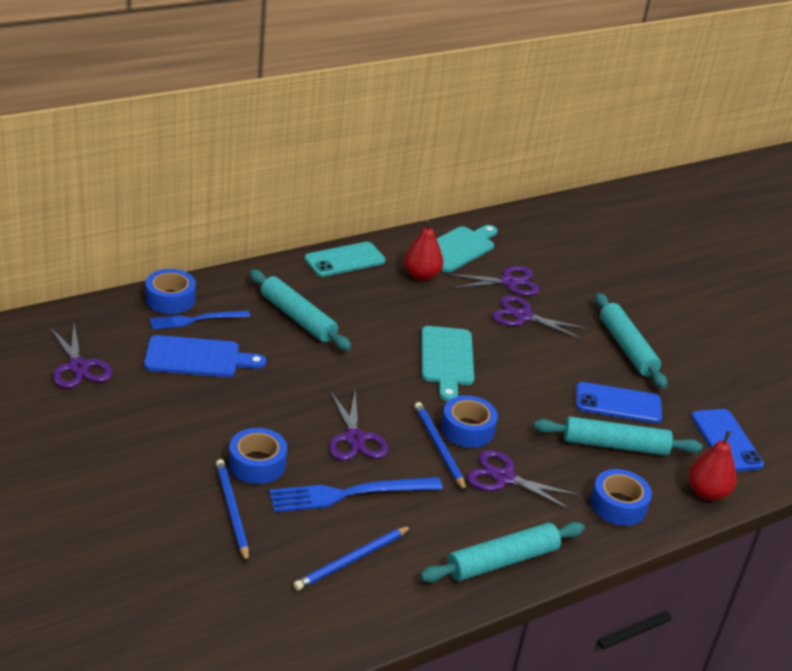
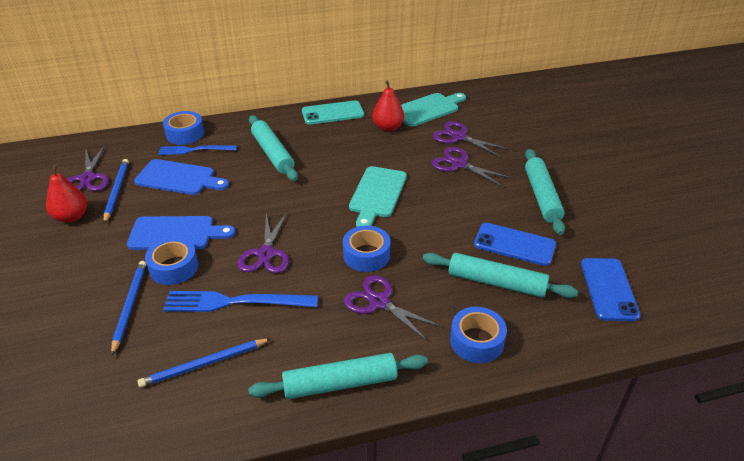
camera: 20 degrees right, 5 degrees up
blue pencil [415,402,467,492] -> blue pencil moved to [104,159,129,223]
purple scissors [448,266,540,296] -> purple scissors turned 150 degrees counterclockwise [433,121,508,157]
red pear [688,431,737,501] -> red pear moved to [46,165,87,223]
none -> blue cutting board [127,216,235,250]

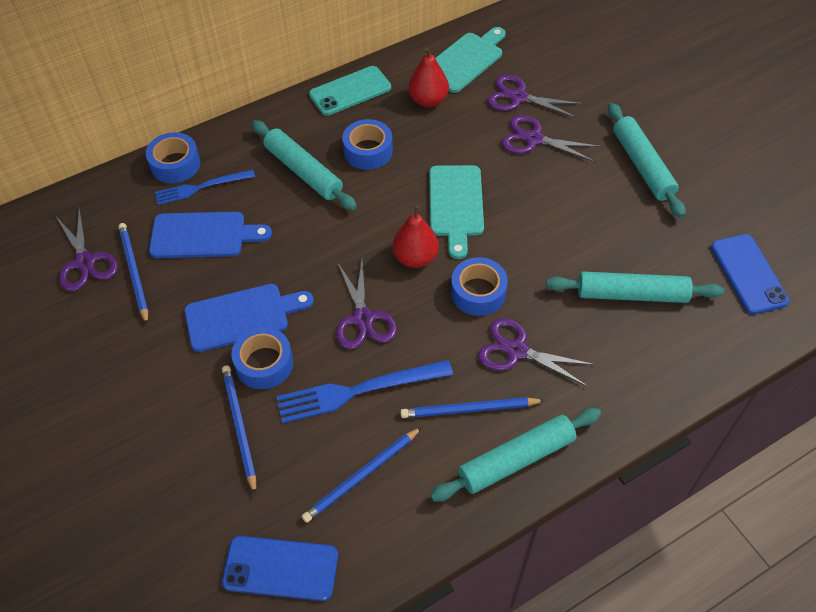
camera: 15 degrees left, 15 degrees up
red pear [46,165,87,223] -> red pear moved to [392,205,439,268]
blue tape [450,307,507,363] -> blue tape moved to [342,119,393,170]
blue phone [474,223,556,266] -> blue phone moved to [222,536,338,601]
none -> blue pencil [400,397,545,418]

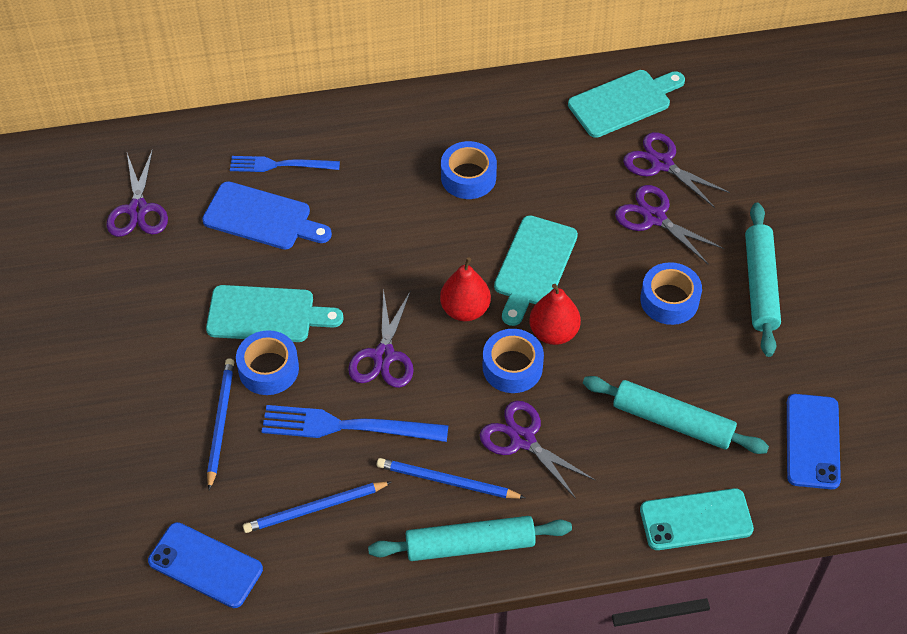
camera: 20 degrees right, 0 degrees up
blue pencil [118,223,148,324] -> none
blue tape [146,132,200,183] -> blue tape moved to [640,262,702,325]
blue cutting board [184,284,314,352] -> turquoise cutting board [206,285,344,342]
turquoise rolling pin [252,120,357,210] -> none
turquoise phone [309,66,391,116] -> turquoise phone moved to [640,488,754,550]
red pear [408,48,449,107] -> red pear moved to [529,284,581,345]

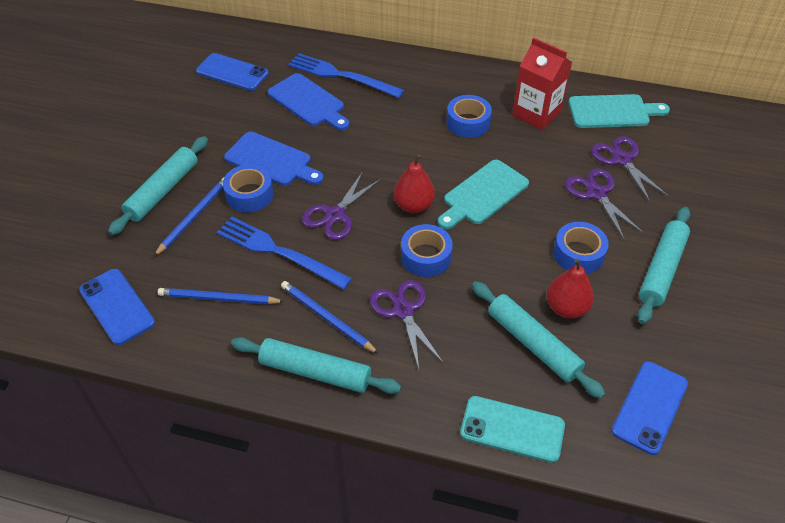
camera: 25 degrees right, 5 degrees down
purple scissors [107,149,168,237] -> blue phone [196,53,269,91]
turquoise cutting board [206,285,344,342] -> blue cutting board [224,132,324,186]
blue fork [230,156,340,172] -> blue fork [288,53,404,98], size x1.52
red pear [529,284,581,345] -> red pear moved to [547,259,594,319]
none -> turquoise rolling pin [108,136,208,235]
none -> red carton [512,37,572,130]

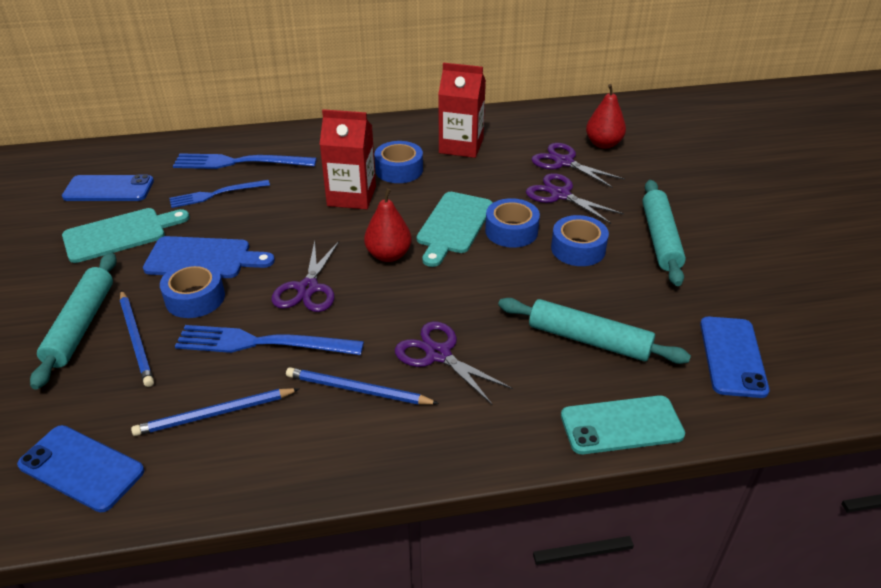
camera: 25 degrees left, 10 degrees down
blue pencil [154,178,224,257] -> blue pencil turned 150 degrees clockwise [120,290,154,387]
turquoise rolling pin [231,337,401,394] -> none
blue cutting board [268,73,350,131] -> blue fork [169,180,270,208]
blue tape [401,224,453,277] -> blue tape moved to [485,198,540,248]
red pear [547,259,594,319] -> red pear moved to [586,84,626,149]
turquoise cutting board [569,94,670,128] -> turquoise cutting board moved to [62,208,190,263]
none -> red carton [319,109,376,209]

